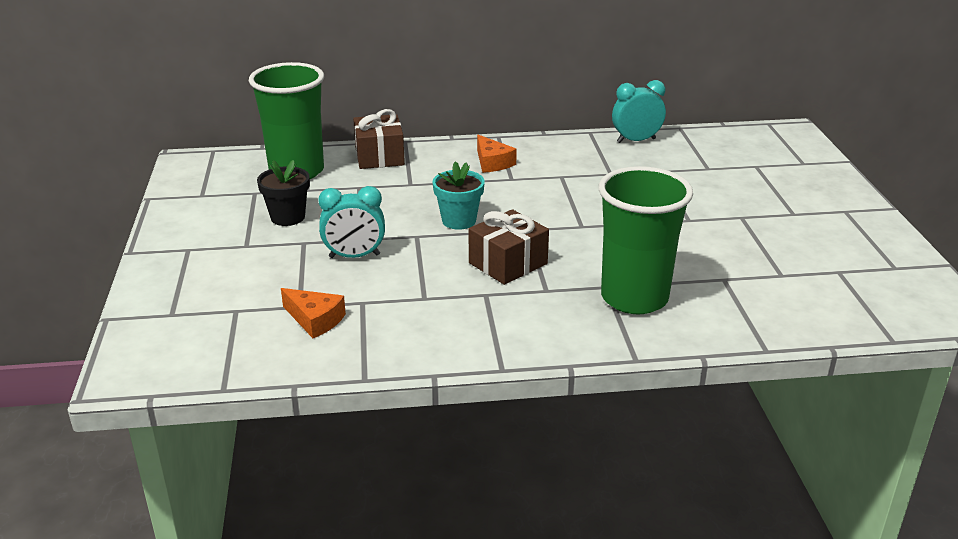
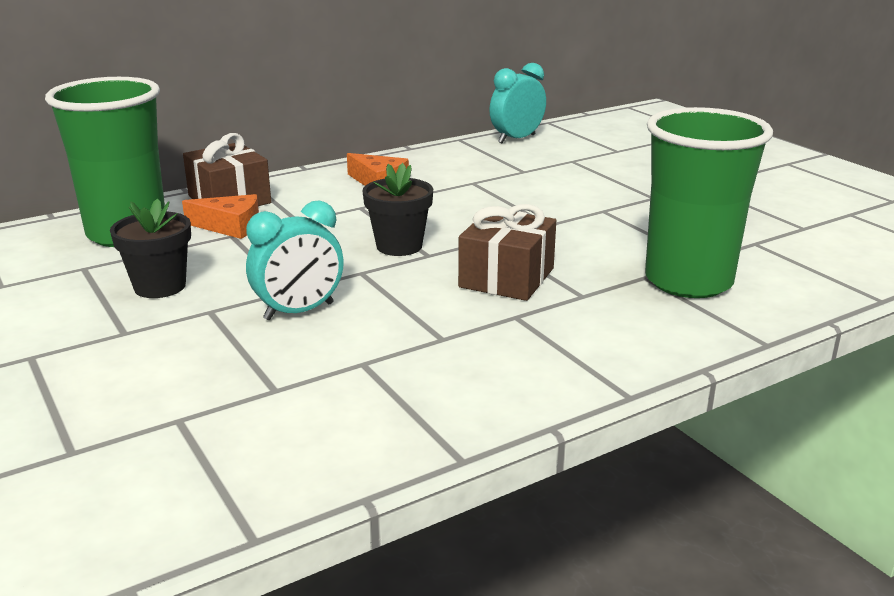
camera: 25 degrees left, 5 degrees down
orange cheese [281,288,346,338] -> orange cheese moved to [182,194,259,239]
turquoise flower pot [433,161,485,230] -> black flower pot [362,163,433,256]

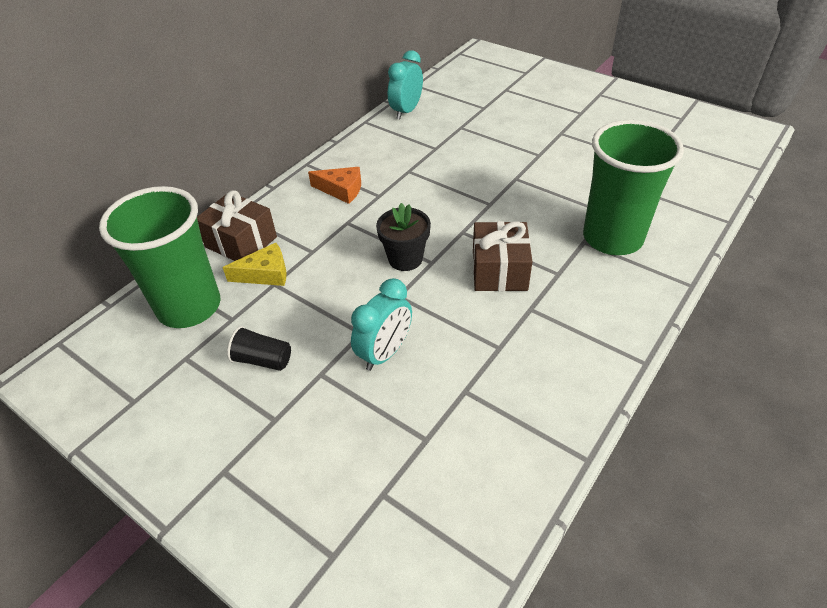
camera: 20 degrees left, 20 degrees up
black flower pot [110,199,191,298] -> black cup [227,326,291,371]
orange cheese [182,194,259,239] -> yellow cheese [222,243,287,286]

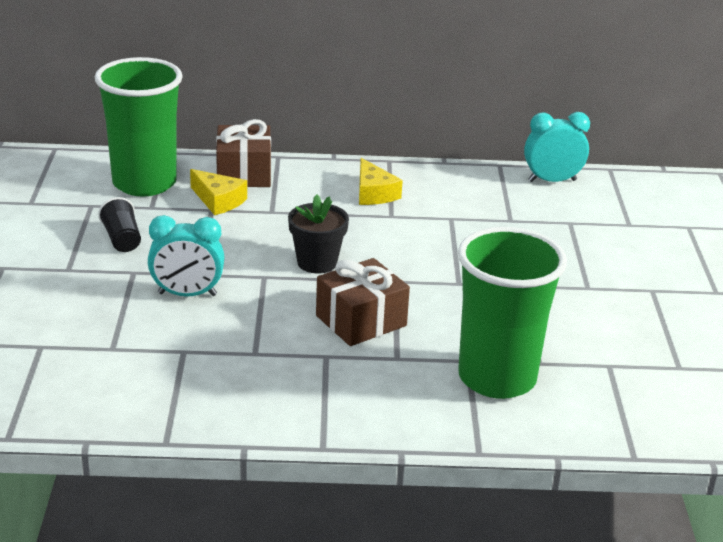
camera: 50 degrees right, 15 degrees down
orange cheese [308,167,361,204] -> yellow cheese [359,158,403,205]

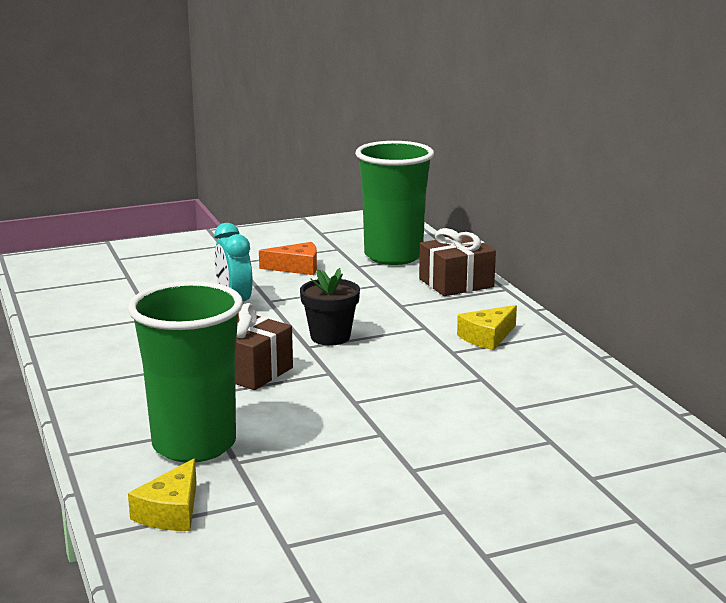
camera: 70 degrees right, 10 degrees down
black cup [98,197,141,252] -> orange cheese [259,242,317,275]
yellow cheese [190,169,247,215] -> yellow cheese moved to [128,458,197,531]
turquoise clock [524,112,590,182] -> none

